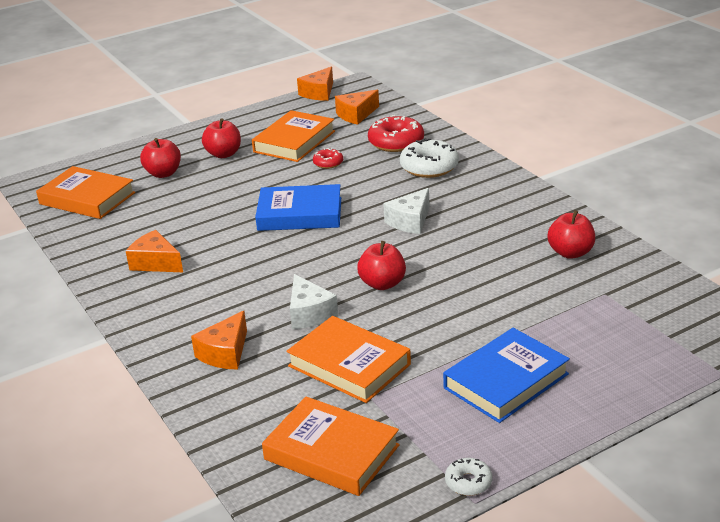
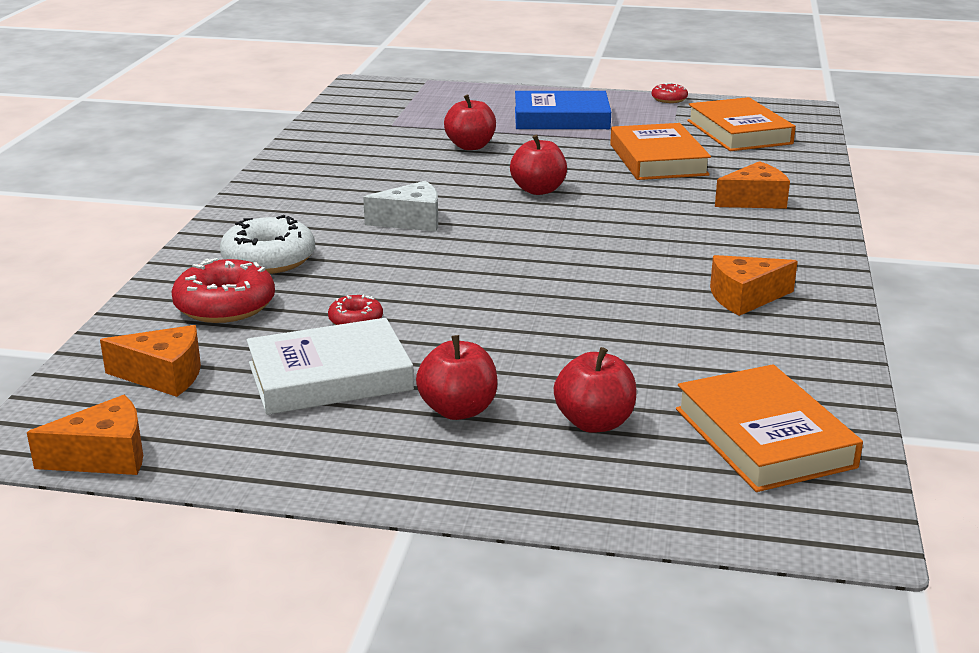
camera: 140 degrees left, 5 degrees down
orange cheese [126,230,183,272] -> orange cheese turned 90 degrees clockwise [710,255,798,316]
orange book [252,110,335,162] -> white book [247,318,414,415]
blue book [255,184,341,231] -> none
white cheese [290,274,338,329] -> none
white donut [445,458,492,496] -> red donut [652,83,688,103]
red apple [547,210,595,259] -> red apple moved to [444,95,496,150]

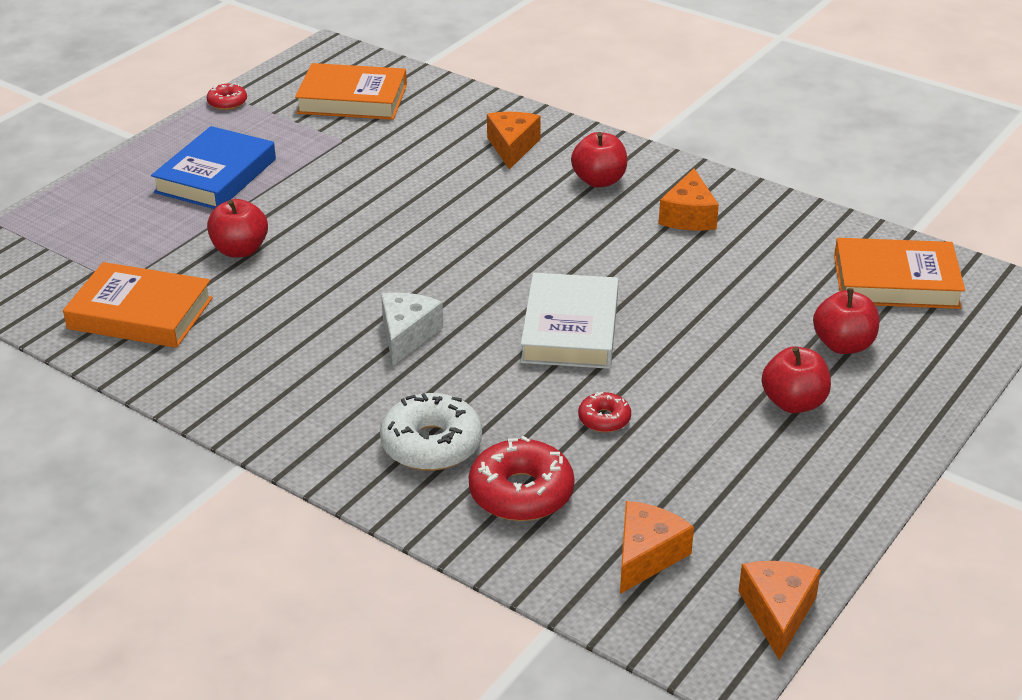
camera: 65 degrees left, 10 degrees up
white book [247,318,414,415] -> white book moved to [521,273,619,369]
red apple [510,135,567,195] -> red apple moved to [571,132,627,187]
orange book [610,123,711,180] -> orange book moved to [63,262,213,348]

